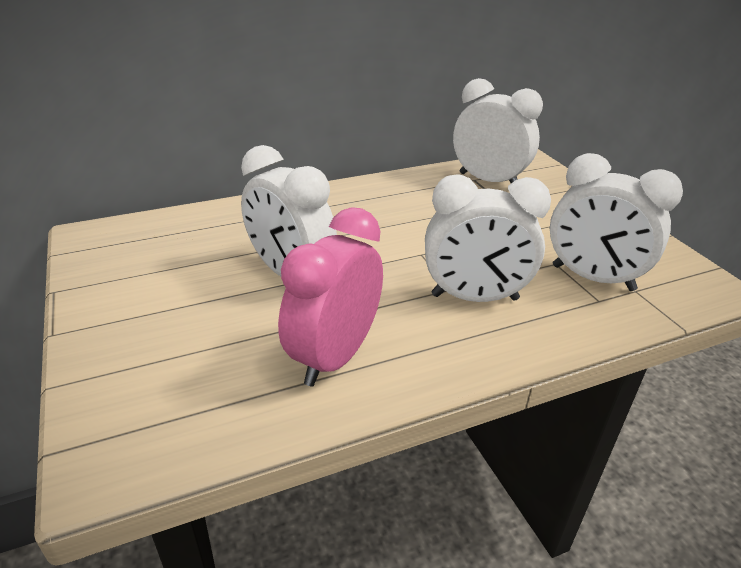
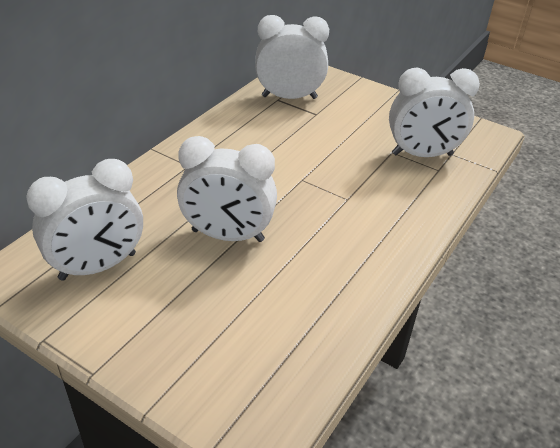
camera: 35 degrees left, 5 degrees up
pink clock [278,207,383,386] -> none
white clock [425,174,551,302] -> white clock moved to [26,159,143,281]

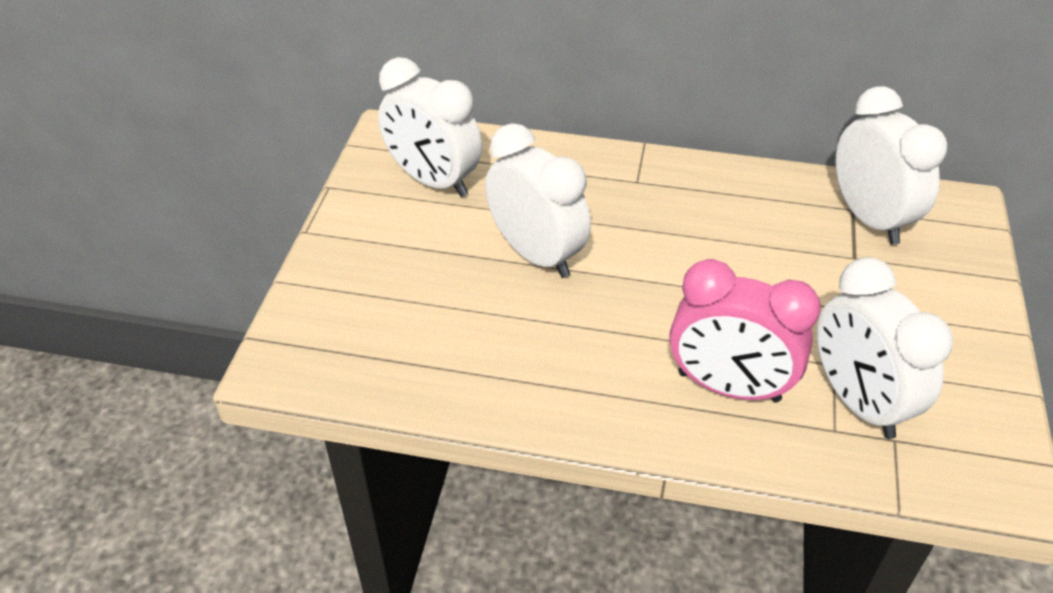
camera: 70 degrees right, 5 degrees up
white clock [177,136,277,242] -> white clock turned 150 degrees clockwise [485,123,591,278]
none -> pink clock [670,259,821,403]

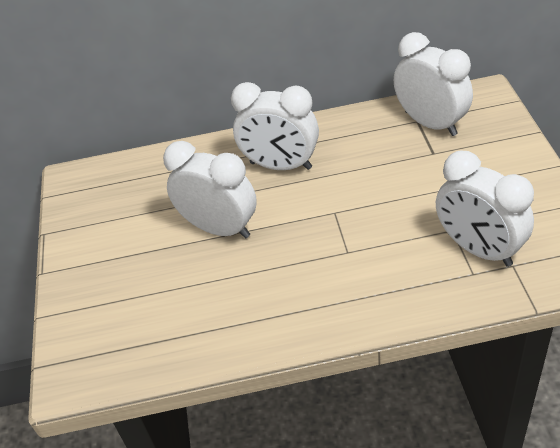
camera: 15 degrees left, 0 degrees up
white clock [378,57,482,197] -> white clock moved to [231,82,319,170]
pink clock [670,259,821,403] -> none

